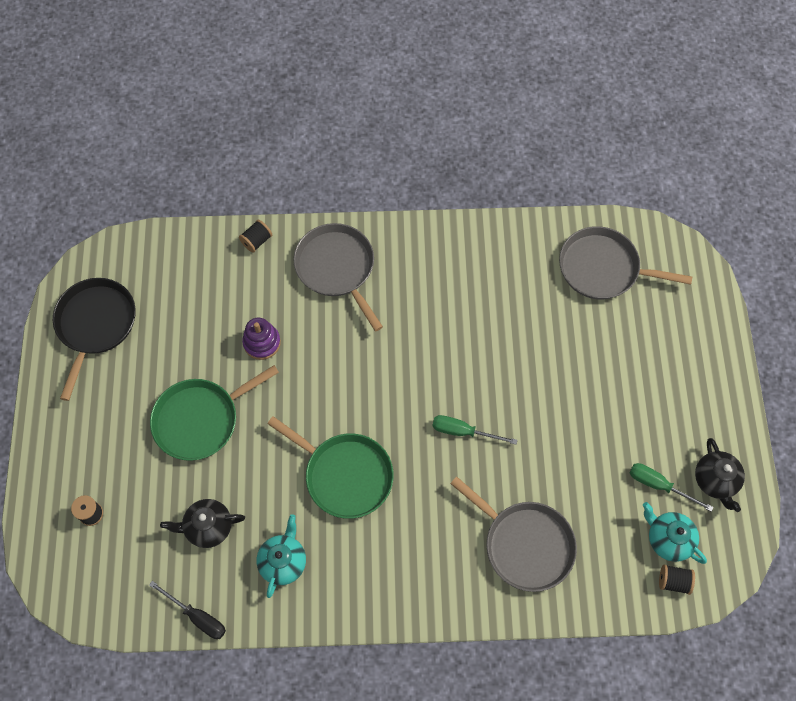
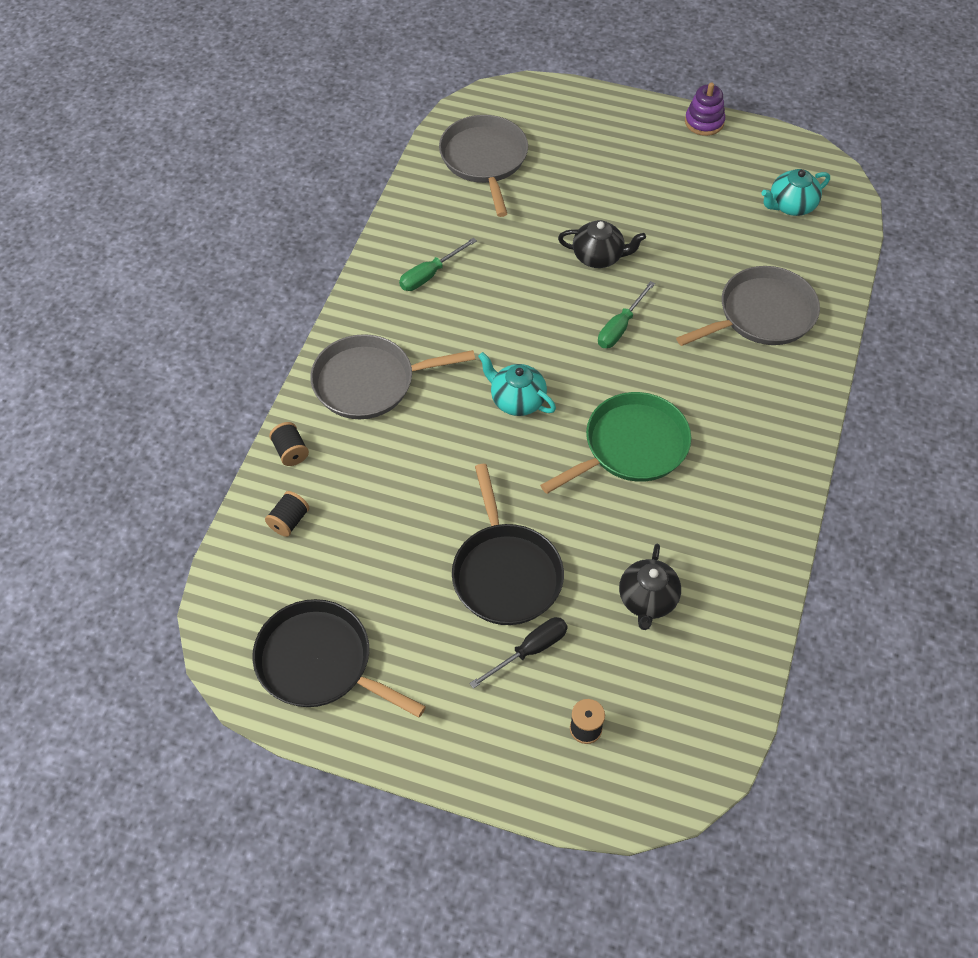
camera: 70 degrees left, 10 degrees down
black screwdriver [149,581,226,639] -> black screwdriver moved to [469,617,568,689]
green pan [150,365,279,461] -> black pan [452,464,564,625]
purple stacking toy [242,318,281,360] -> purple stacking toy moved to [685,82,725,136]
turquoise teapot [257,514,306,598] -> turquoise teapot moved to [478,352,556,416]
grey pan [559,226,692,299] -> grey pan turned 135 degrees clockwise [439,115,528,217]
green screwdriver [629,463,714,512] -> green screwdriver moved to [399,238,477,291]
black spool [659,565,695,595] -> black spool moved to [265,491,309,537]
black teapot [695,438,745,512] -> black teapot moved to [558,220,646,268]

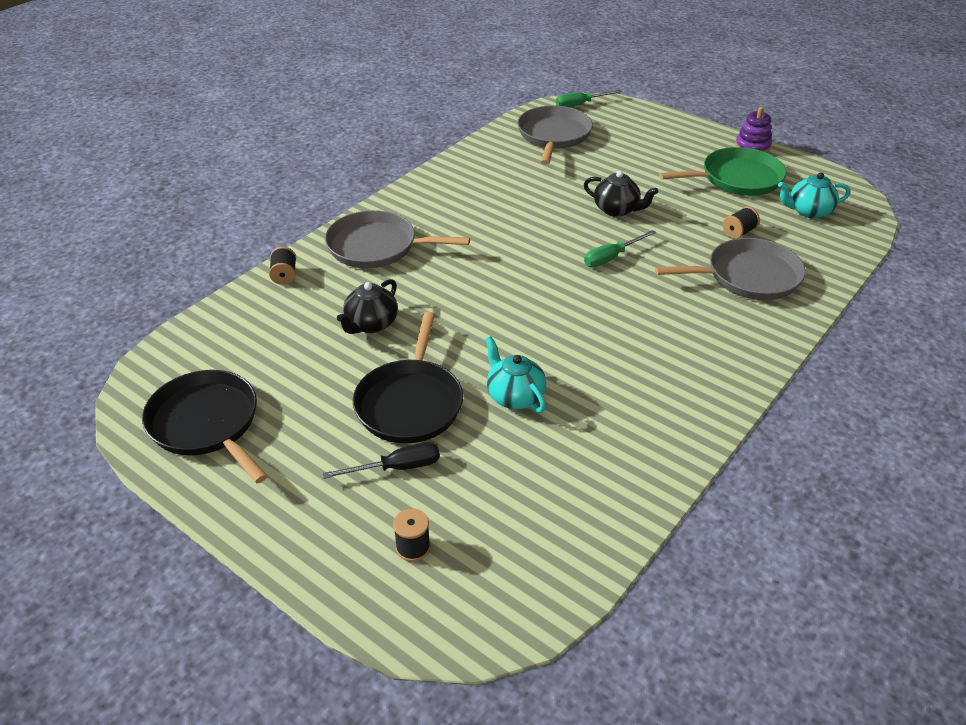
camera: 20 degrees right, 15 degrees down
black spool [265,491,309,537] -> black spool moved to [723,207,760,239]
green screwdriver [399,238,477,291] -> green screwdriver moved to [556,90,622,107]
turquoise teapot [478,352,556,416] -> turquoise teapot moved to [485,336,546,413]
green pan [540,392,691,494] -> green pan moved to [659,147,787,196]
black teapot [619,544,681,630] -> black teapot moved to [337,279,398,334]

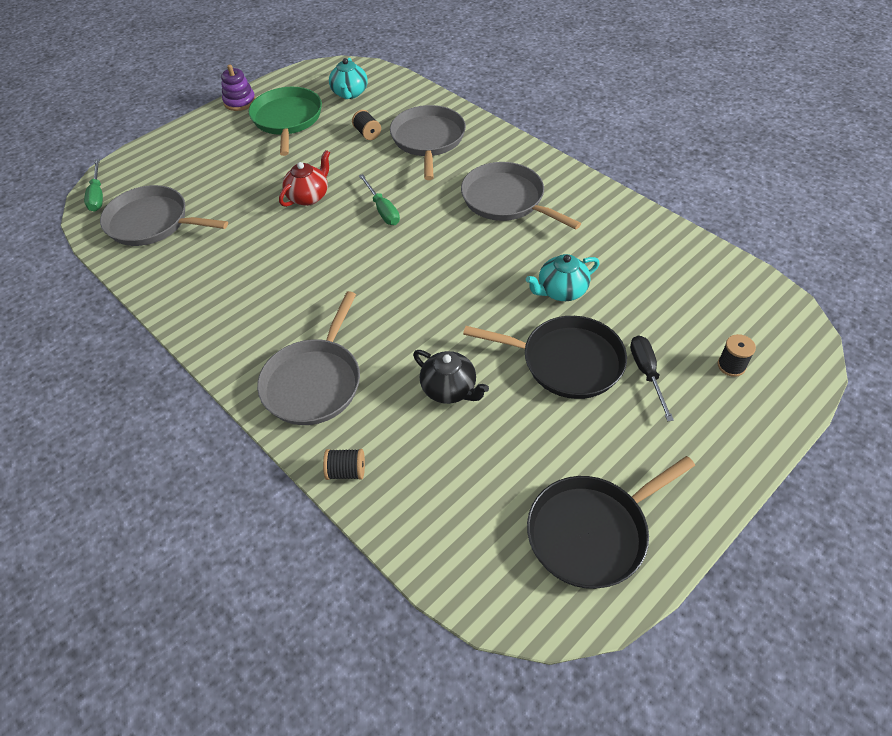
camera: 80 degrees left, 10 degrees up
black teapot [584,171,658,217] -> red teapot [279,150,330,207]
none -> grey pan [461,162,581,229]

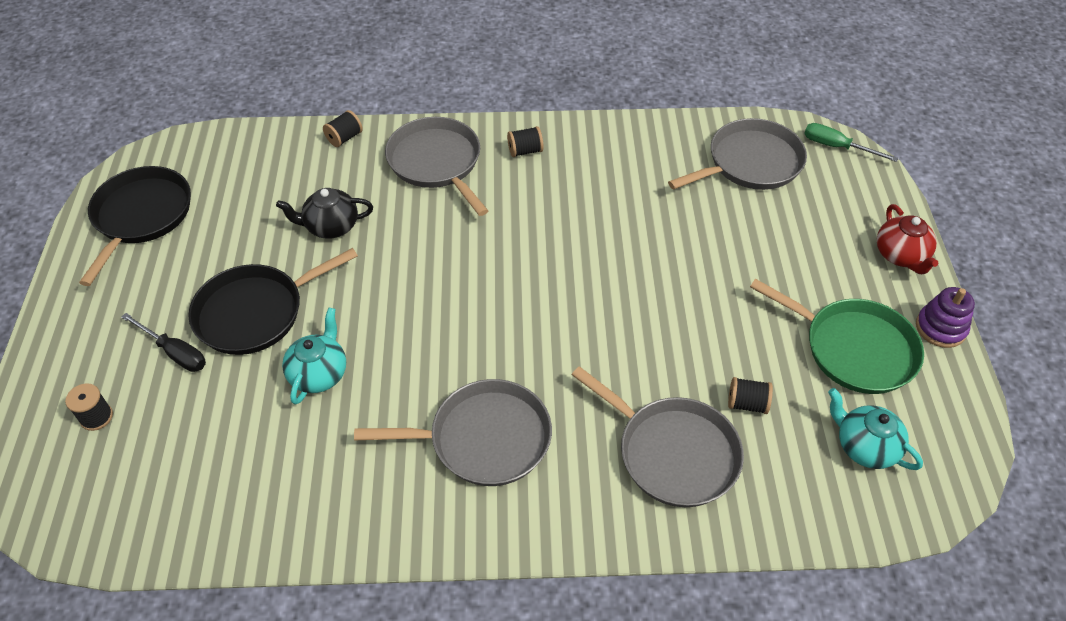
camera: 130 degrees right, 0 degrees up
red teapot [279,150,330,207] -> red teapot moved to [877,204,938,274]
green screwdriver [359,174,400,225] -> none
none -> black spool [507,126,544,157]

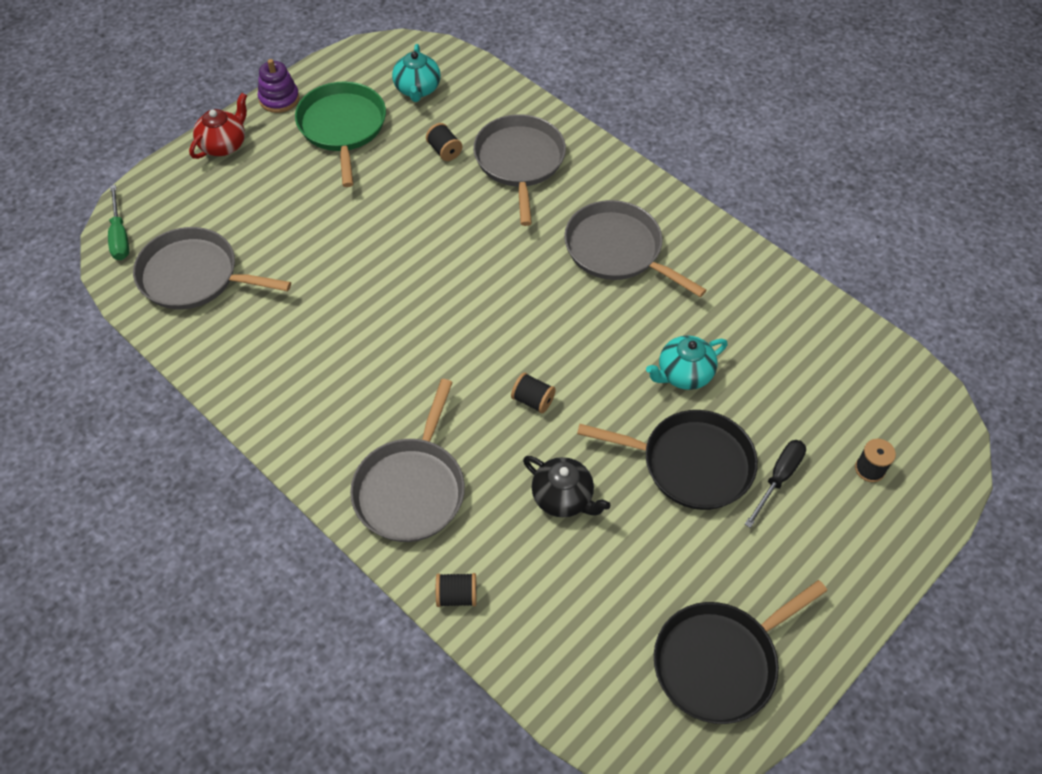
camera: 135 degrees left, 5 degrees up
black screwdriver [121,313,206,372] -> black screwdriver turned 45 degrees clockwise [744,440,806,528]
black spool [507,126,544,157] -> black spool moved to [511,372,556,414]

